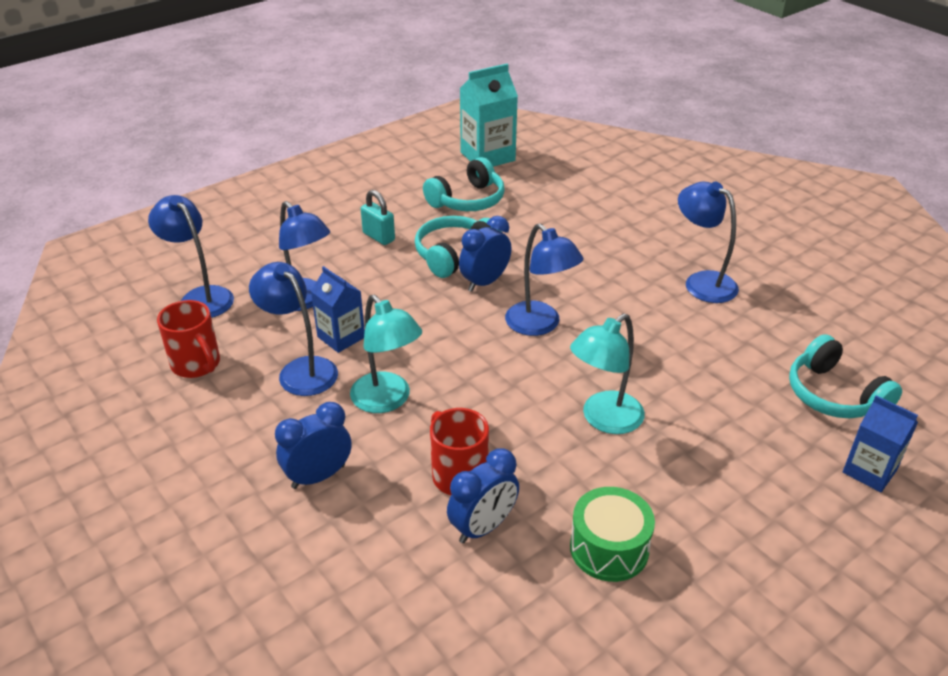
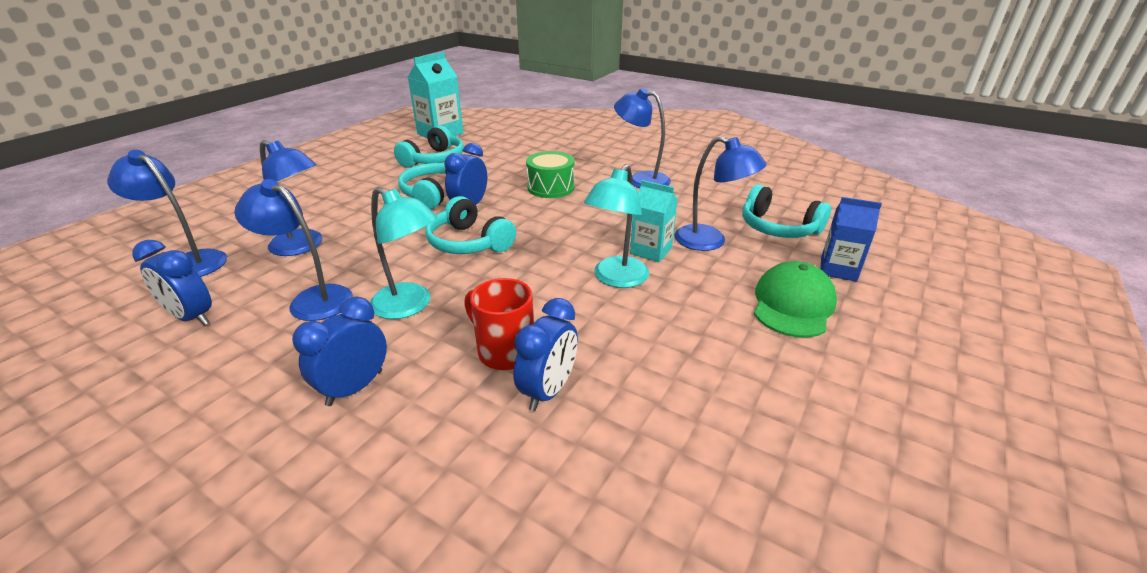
camera: 20 degrees left, 5 degrees down
red mug [157,300,220,378] -> blue clock [132,240,212,326]
blue carton [311,266,365,353] -> none
turquoise padlock [361,190,395,245] -> none
blue lamp [505,223,584,336] -> blue lamp moved to [675,136,767,251]
green drum [570,487,655,582] -> green drum moved to [526,151,575,198]
none -> turquoise headphones [425,196,516,254]
none -> turquoise carton [630,180,678,262]
none -> green cap [754,261,837,338]

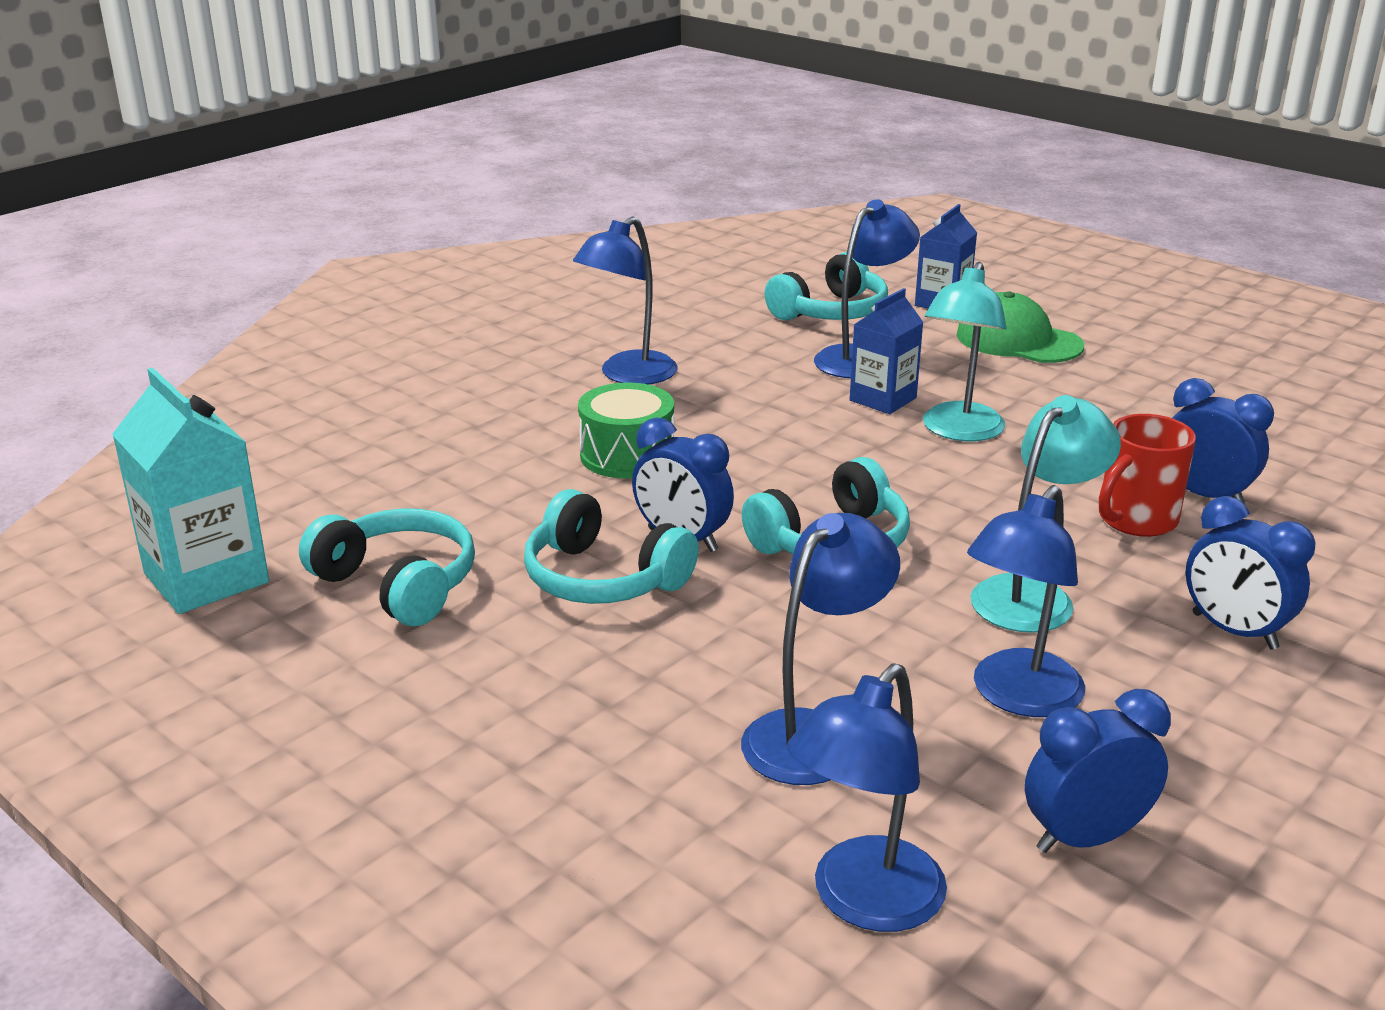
camera: 80 degrees left, 5 degrees down
blue clock [132,240,212,326] -> blue clock turned 150 degrees counterclockwise [1025,689,1171,853]
turquoise lamp [584,164,649,288] -> turquoise lamp turned 75 degrees clockwise [923,262,1007,441]
turquoise carton [630,180,678,262] -> blue carton [850,288,924,414]

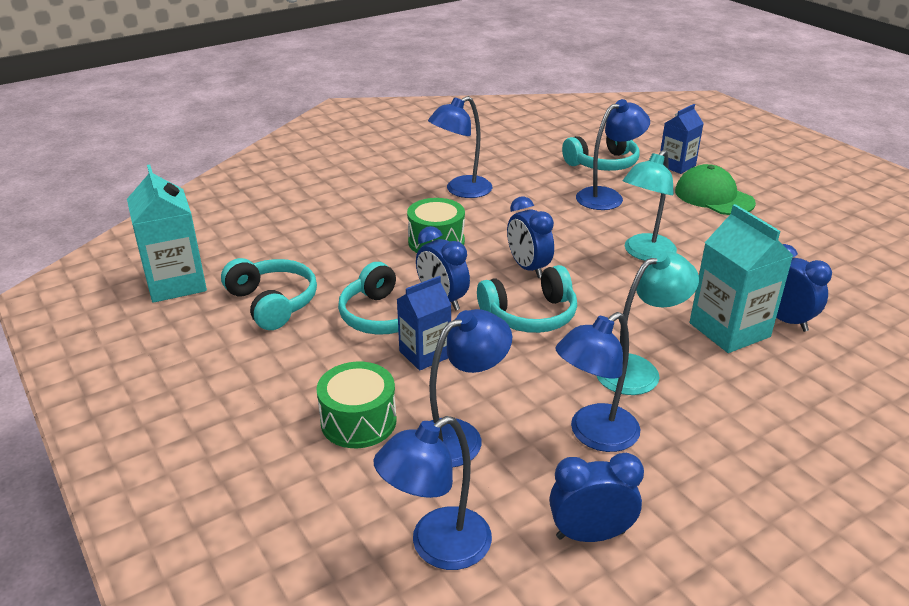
camera: 15 degrees right, 5 degrees up
blue carton [850,288,924,414] -> blue carton moved to [397,276,451,371]
red mug [1099,414,1196,537] -> turquoise carton [690,204,794,353]
blue clock [1186,496,1315,650] -> blue clock moved to [507,196,554,278]
none -> green drum [316,362,397,448]

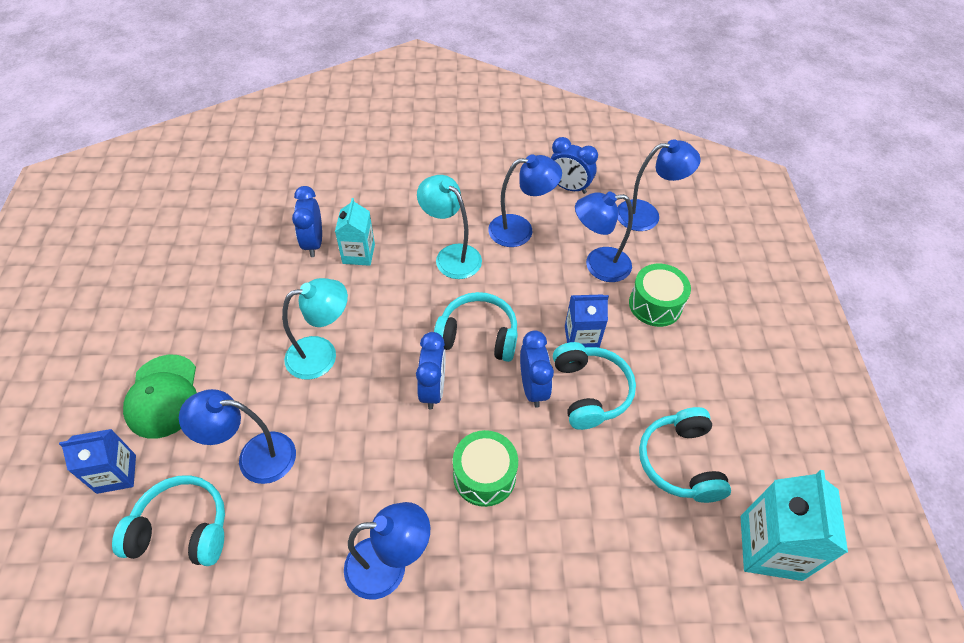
camera: 150 degrees left, 20 degrees up
turquoise lamp [597,250,699,395] -> turquoise lamp turned 45 degrees clockwise [417,175,482,279]
turquoise carton [690,204,794,353] -> turquoise carton [335,198,375,266], size x0.65

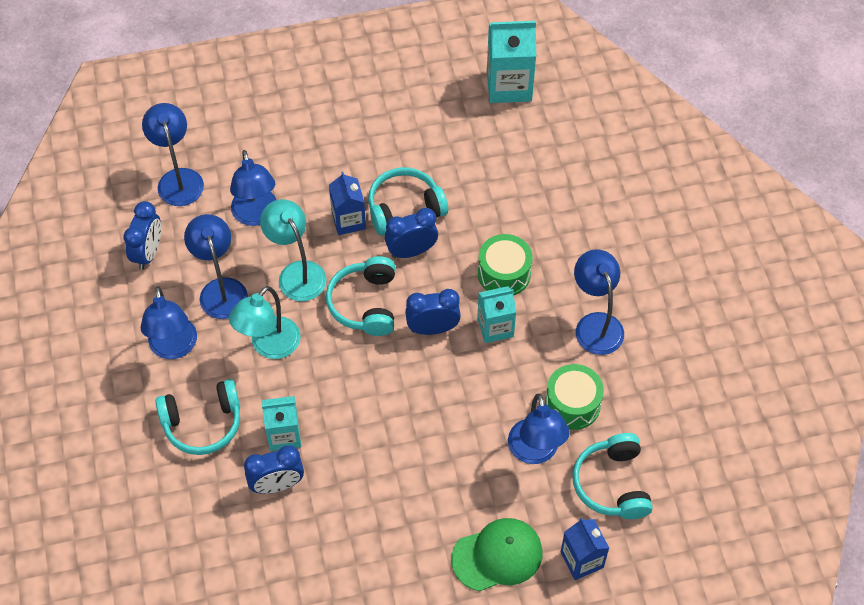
camera: 100 degrees left, 5 degrees up
turquoise lamp [282,278,348,380] -> turquoise lamp moved to [260,199,327,301]
green drum [629,264,691,327] -> green drum moved to [545,364,604,430]
turquoise headphones [639,407,731,503] -> turquoise headphones moved to [155,379,240,455]
none -> blue lamp [141,286,197,359]
none -> turquoise carton [477,286,516,343]

